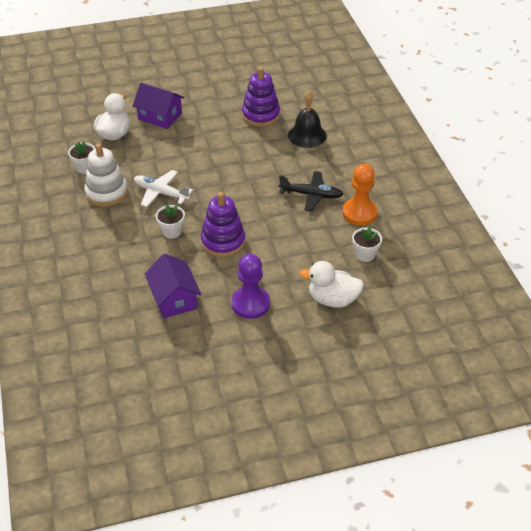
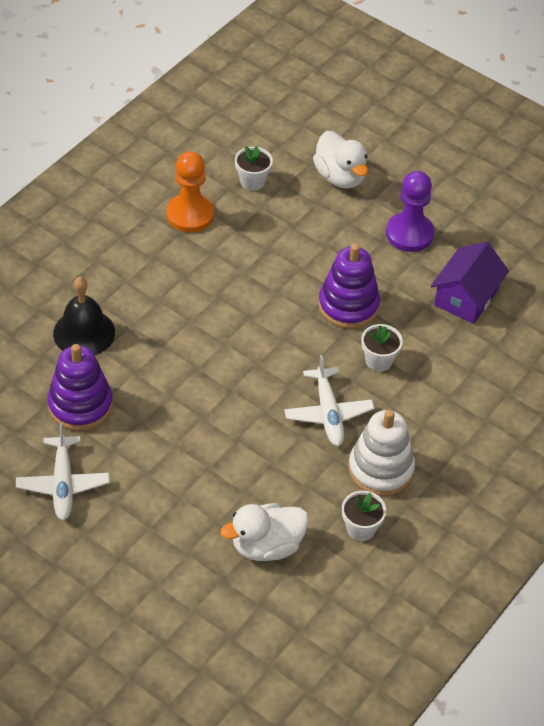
camera: 130 degrees left, 5 degrees up
purple house [133,82,184,129] -> none
black plane [279,171,343,211] -> none
none -> white plane [16,423,110,520]

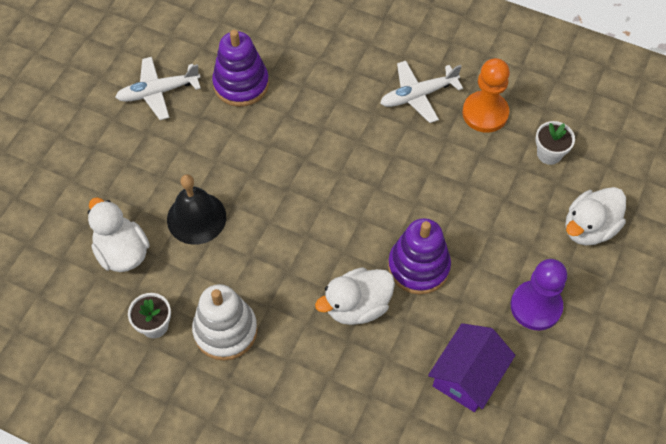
camera: 80 degrees right, 10 degrees up
black bell [53,277,115,355] -> black bell moved to [167,174,226,245]
white plane [284,355,374,446] -> white plane moved to [380,61,463,123]
white flower pot [361,324,403,372] -> white duck [315,267,395,325]
purple house [431,242,509,324] -> purple house turned 75 degrees counterclockwise [428,323,515,412]

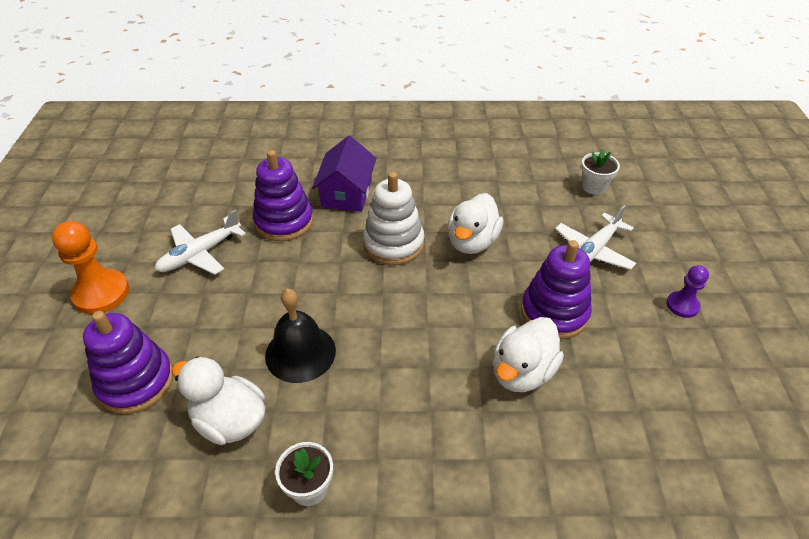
camera: 25 degrees left, 15 degrees down
white stacking toy [192,284,258,361] -> white stacking toy moved to [363,172,424,265]
white plane [380,61,463,123] -> white plane moved to [555,205,636,270]
purple house [428,323,515,412] -> purple house moved to [312,136,376,212]
orange pawn [462,58,510,133] -> orange pawn moved to [52,221,129,314]
purple pawn [511,259,567,330] -> purple pawn [667,265,709,318], size x0.58
white duck [565,187,626,245] -> white duck moved to [448,193,503,254]
none -> purple stacking toy [83,311,173,414]

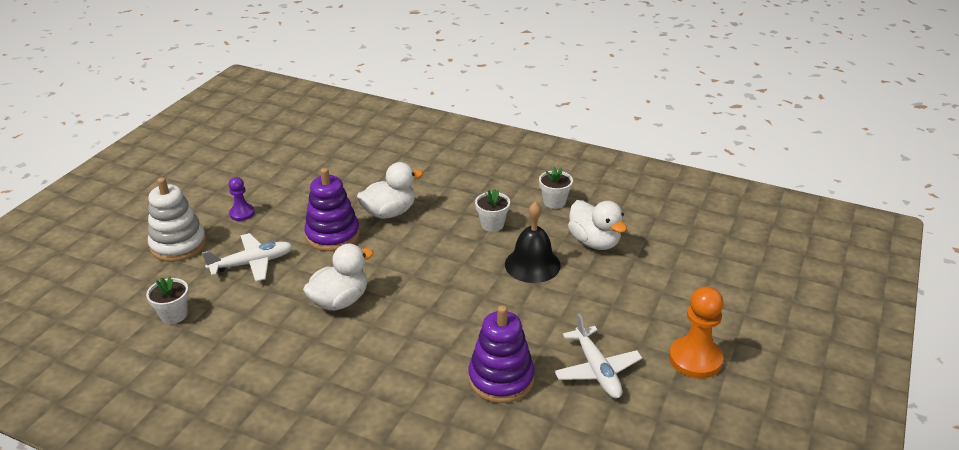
camera: 155 degrees left, 10 degrees down
purple stacking toy [83,311,173,414] -> none
white plane [155,209,246,275] -> white plane turned 90 degrees clockwise [554,314,642,399]
purple house [312,136,376,212] -> none
white stacking toy [363,172,424,265] -> white stacking toy moved to [148,177,207,262]
none -> white flower pot [475,189,510,232]

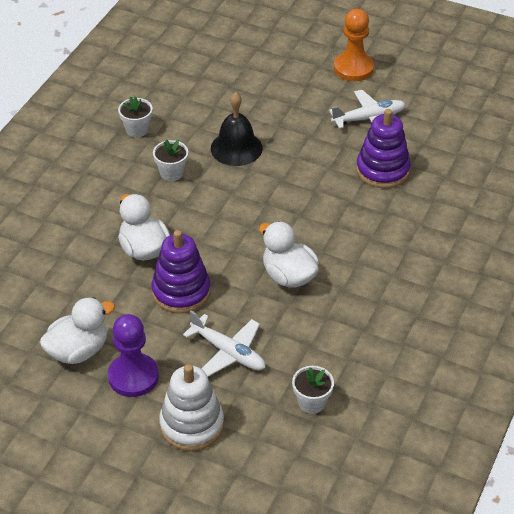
camera: 90 degrees left, 10 degrees up
white plane [202,233,293,282] -> white plane turned 150 degrees clockwise [183,311,265,377]
purple pawn [229,177,255,221] -> purple pawn [108,314,159,397], size x1.73
white duck [568,200,627,250] -> white duck moved to [40,297,115,364]

